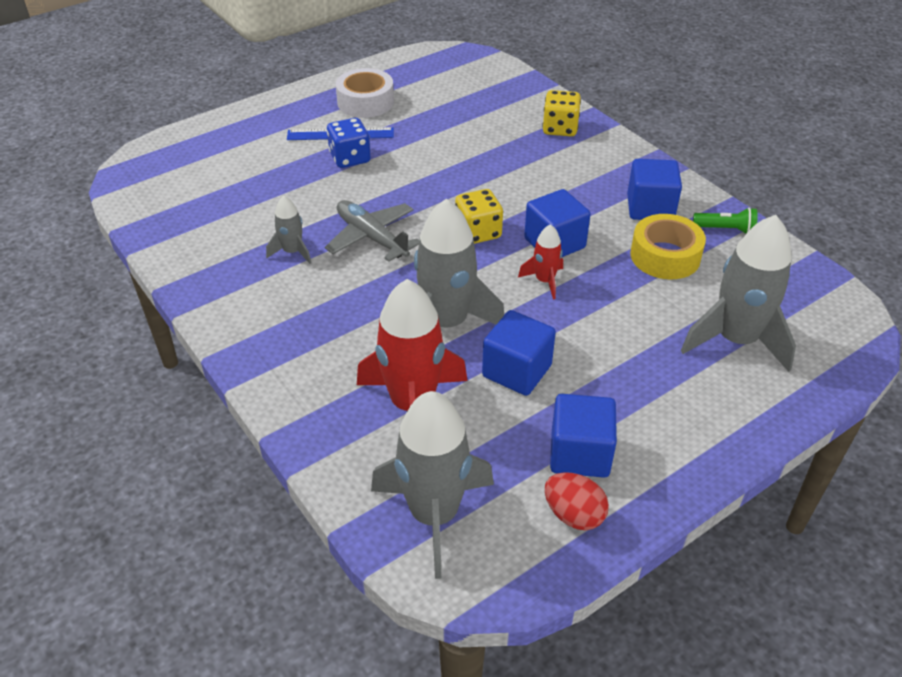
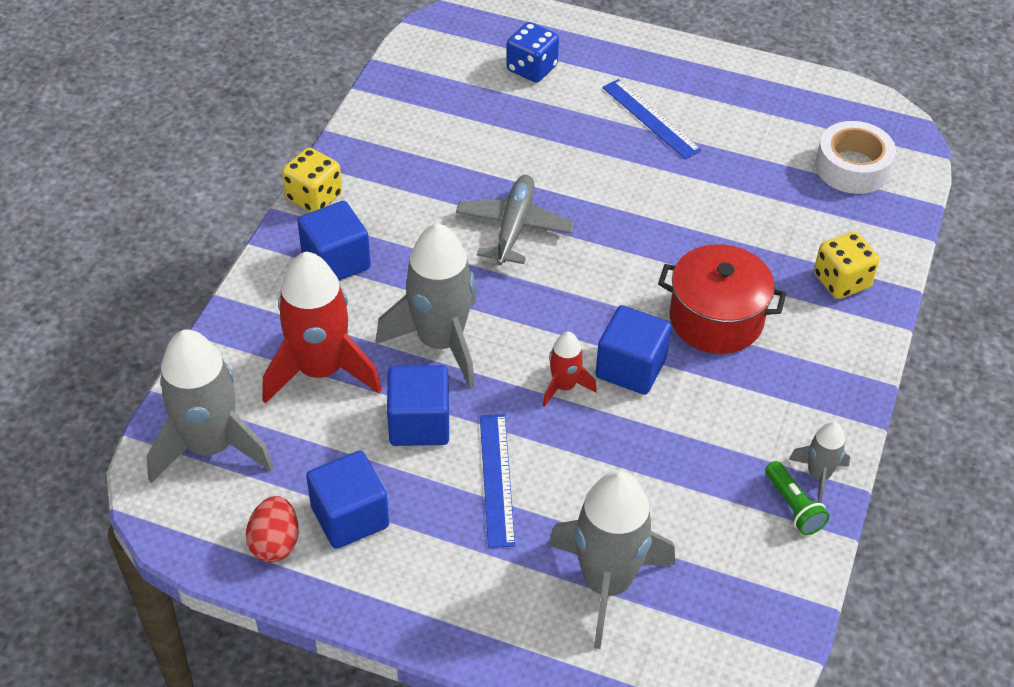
camera: 55 degrees right, 5 degrees up
grey rocket [266,196,311,264] -> grey rocket moved to [789,422,850,503]
blue dice [327,118,371,168] -> blue dice moved to [506,22,559,83]
white tape [336,68,394,118] -> white tape moved to [815,121,896,194]
yellow dice [455,189,503,244] -> yellow dice moved to [282,148,342,212]
blue cube [627,159,682,220] -> blue cube moved to [297,201,371,281]
yellow tape [631,214,706,279] -> none
none -> blue ruler [480,414,515,548]
none -> red pot [658,244,786,354]

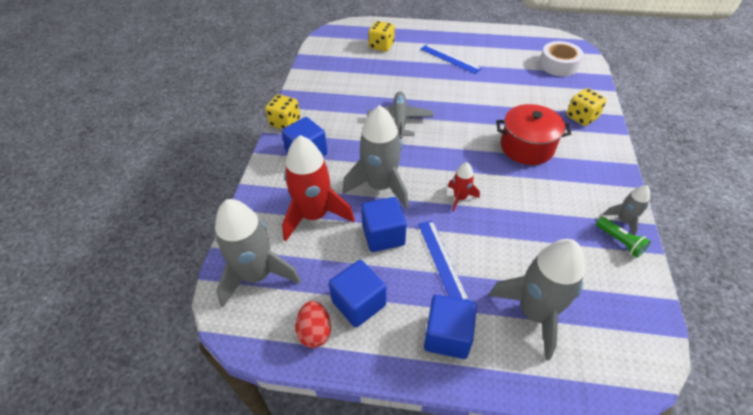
camera: 10 degrees left, 0 degrees up
blue dice [506,22,559,83] -> yellow dice [369,21,395,52]
blue cube [595,305,671,395] -> blue cube moved to [424,295,477,359]

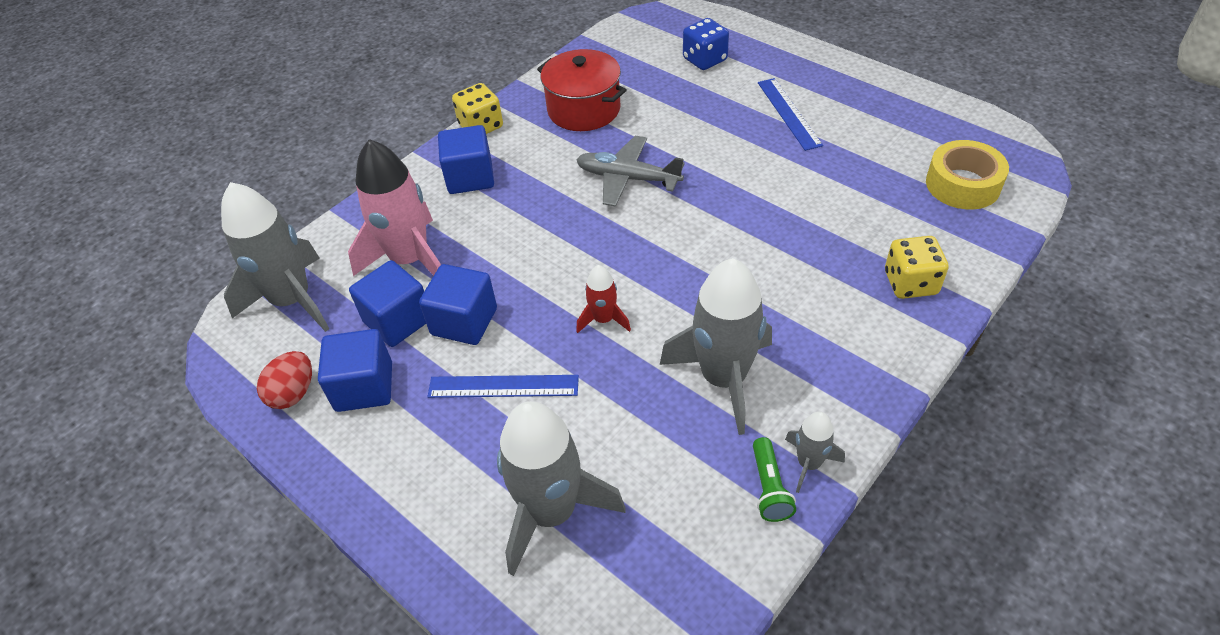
camera: 35 degrees right, 0 degrees up
red rocket [282,135,355,241] -> pink rocket [348,139,441,276]
grey rocket [342,105,409,209] -> grey rocket moved to [660,258,772,435]
grey plane [367,92,433,139] -> grey plane turned 105 degrees counterclockwise [576,136,684,207]
yellow dice [369,21,395,52] -> blue dice [683,18,729,70]
blue ruler [418,220,469,301] -> blue ruler turned 75 degrees clockwise [427,375,579,398]
blue cube [424,295,477,359] -> blue cube moved to [349,260,426,347]
red pot [496,104,571,165] -> red pot moved to [537,49,627,131]
white tape [539,41,584,76] -> yellow tape [926,140,1009,210]

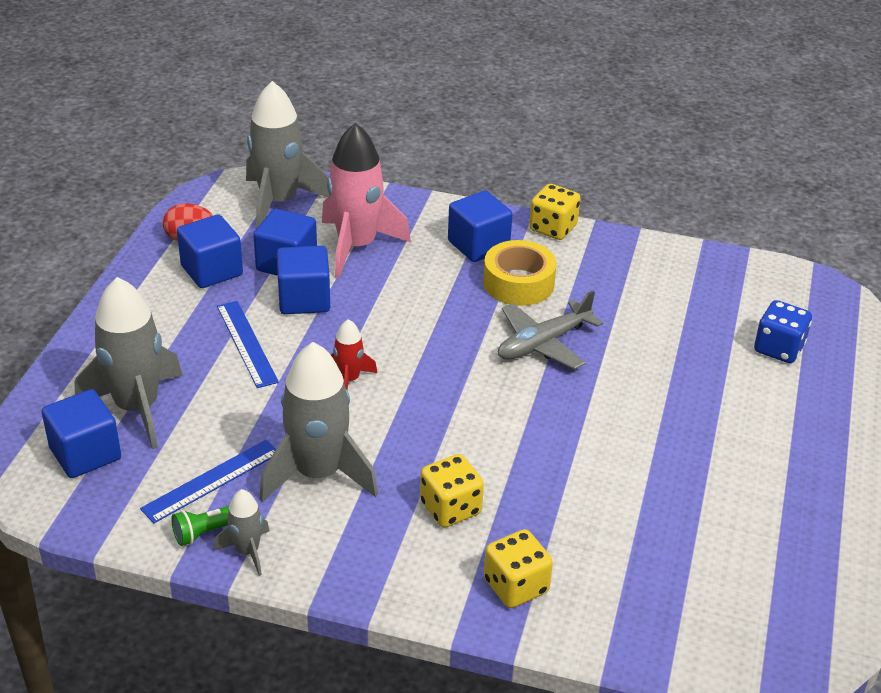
camera: 60 degrees right, 10 degrees down
red pot [537,49,627,131] -> none
grey plane [576,136,684,207] -> grey plane turned 120 degrees counterclockwise [498,290,603,370]
blue ruler [758,78,823,151] -> blue ruler moved to [140,440,276,523]
yellow tape [926,140,1009,210] -> yellow tape moved to [483,240,556,306]
none -> blue cube [42,389,121,478]
none -> yellow dice [420,454,484,527]

